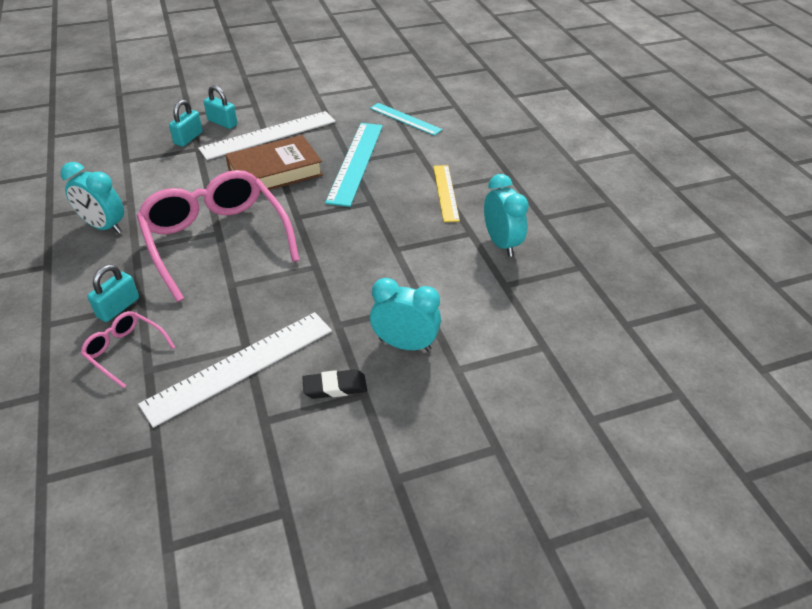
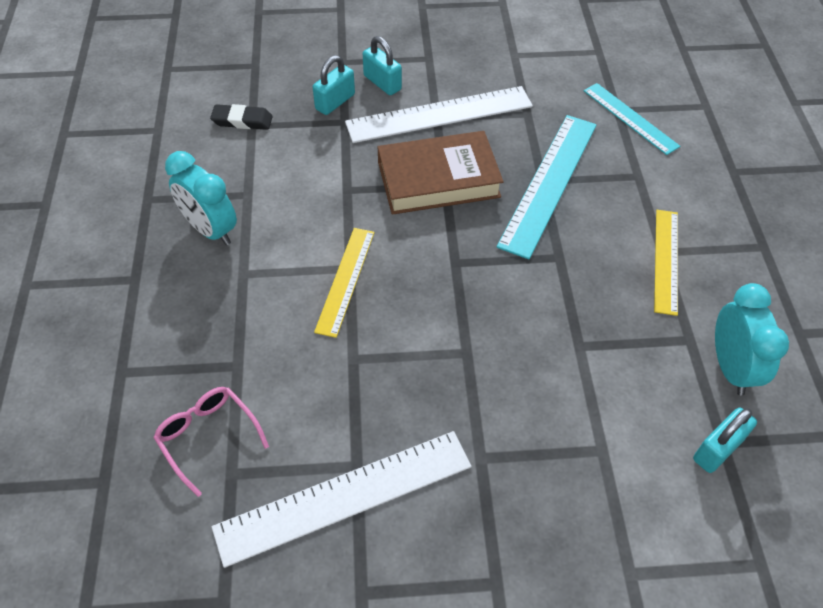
camera: 15 degrees right, 10 degrees up
turquoise padlock [87,264,139,322] -> turquoise padlock moved to [693,407,757,473]
pink glasses [137,170,299,302] -> yellow ruler [314,228,375,338]
black eraser [302,369,367,399] -> black eraser moved to [210,104,273,130]
turquoise clock [370,278,441,351] -> none

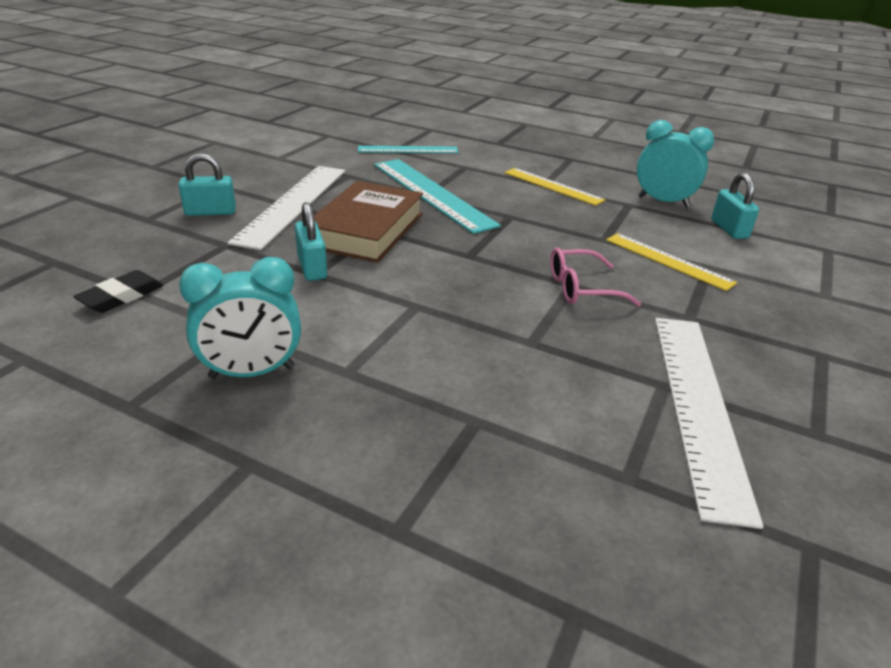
camera: 60 degrees left, 20 degrees down
pink glasses [153,387,269,497] -> pink glasses moved to [550,247,641,307]
turquoise padlock [313,55,355,115] -> turquoise padlock moved to [295,202,327,281]
yellow ruler [314,228,375,338] -> yellow ruler moved to [606,233,737,291]

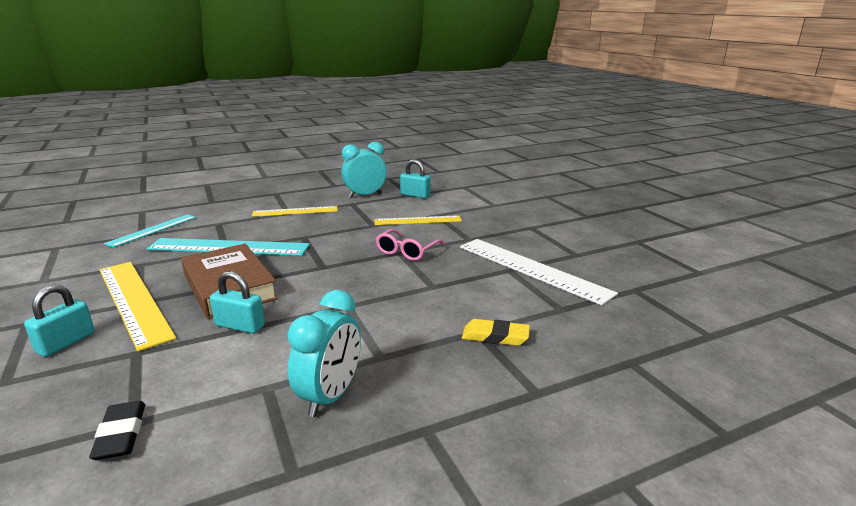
camera: 50 degrees left, 10 degrees down
white ruler [227,166,345,250] -> yellow ruler [100,262,176,351]
none -> yellow eraser [462,319,530,346]

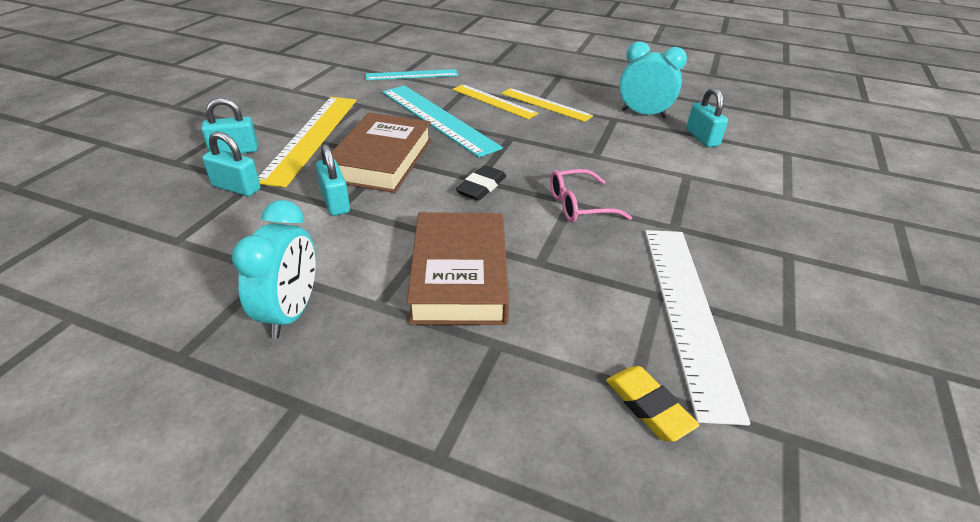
camera: 45 degrees right, 15 degrees up
black eraser [89,401,145,460] -> black eraser moved to [456,165,506,201]
turquoise clock [288,290,361,417] -> turquoise clock turned 60 degrees counterclockwise [232,200,316,339]
yellow ruler [374,215,462,225] -> yellow ruler moved to [453,84,538,119]
yellow eraser [462,319,530,346] -> yellow eraser moved to [606,366,700,441]
none -> turquoise padlock [202,132,261,196]
none -> brown book [407,212,509,325]

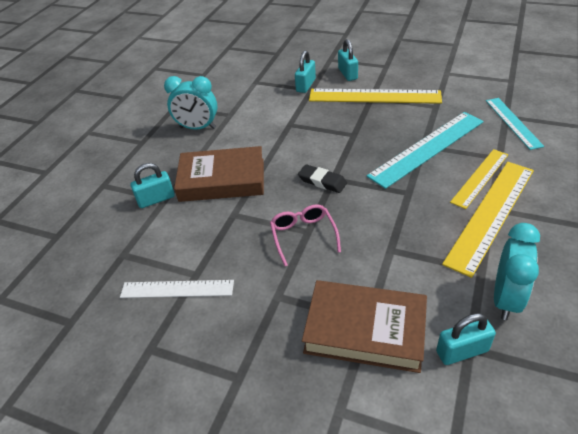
camera: 95 degrees right, 5 degrees up
turquoise padlock [316,144,350,216] -> turquoise padlock moved to [131,163,175,208]
brown book [332,113,431,193] -> brown book moved to [302,280,427,373]
yellow ruler [501,88,593,122] -> yellow ruler [442,162,534,278], size x1.63
yellow eraser [606,366,700,441] -> none
white ruler [645,230,750,426] -> white ruler [120,280,234,298], size x0.61

